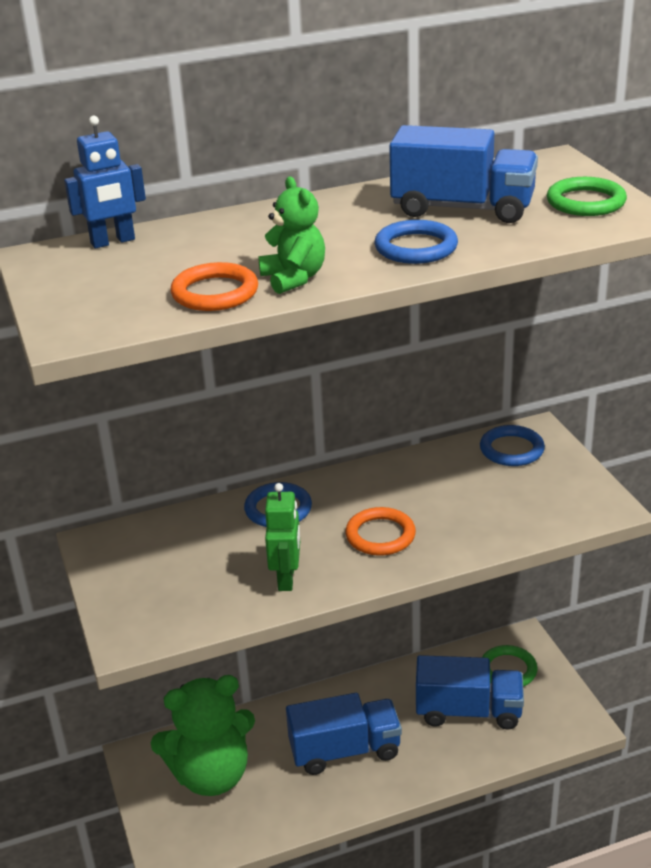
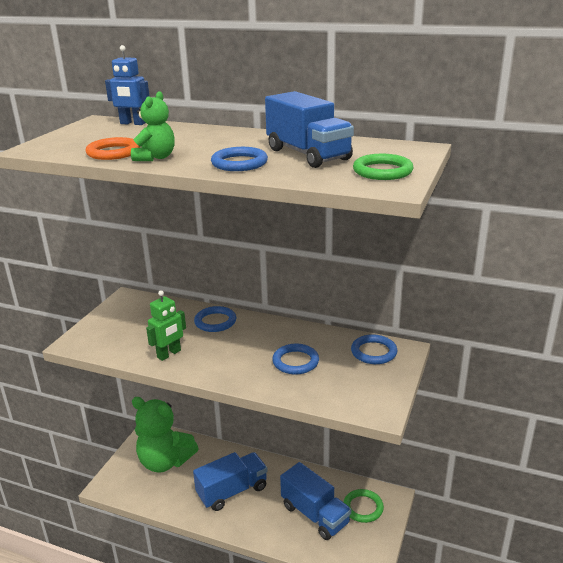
camera: 40 degrees right, 5 degrees down
blue truck [286,693,402,775] -> blue truck turned 60 degrees counterclockwise [193,452,268,511]
orange ring [345,507,416,556] -> none
none -> blue ring [272,344,319,374]

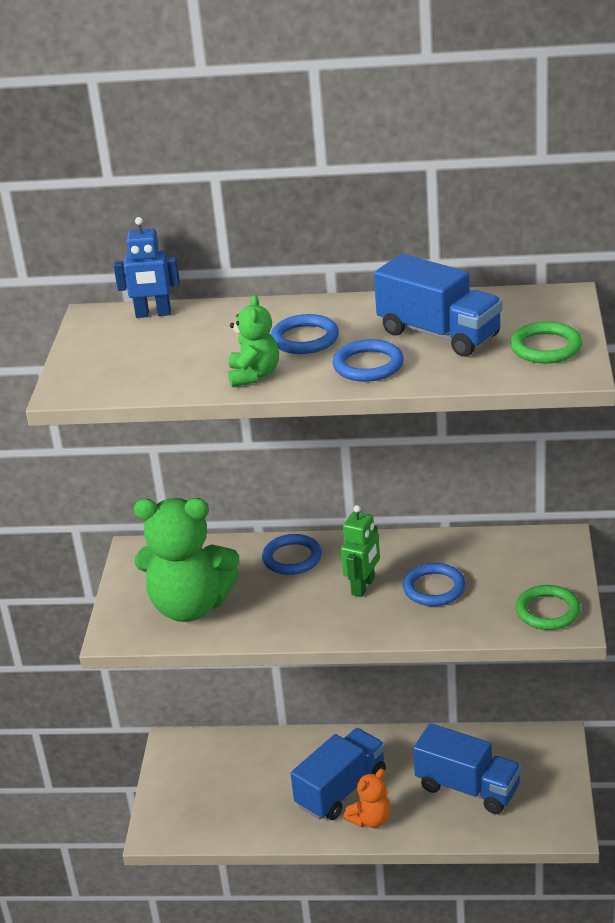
camera: 15 degrees left, 5 degrees up
orange ring [86,137,140,160] -> none
green teddy bear [132,397,199,473] -> green teddy bear moved to [134,498,239,622]
green robot [146,290,186,361] -> green robot moved to [341,505,380,597]
green ring [344,489,384,523] -> green ring moved to [516,585,581,630]
blue ring [351,334,397,364] -> blue ring moved to [271,314,339,354]
none -> orange teddy bear [344,769,391,828]

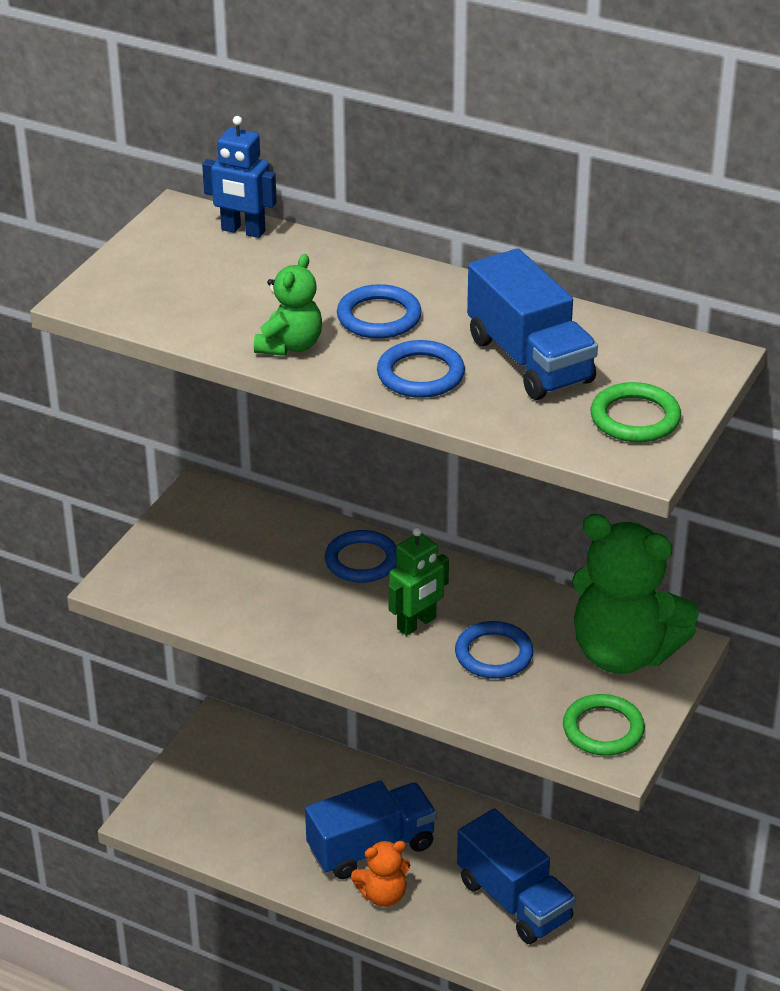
camera: 20 degrees right, 5 degrees up
green teddy bear [134,498,239,622] -> green teddy bear moved to [572,514,699,674]

